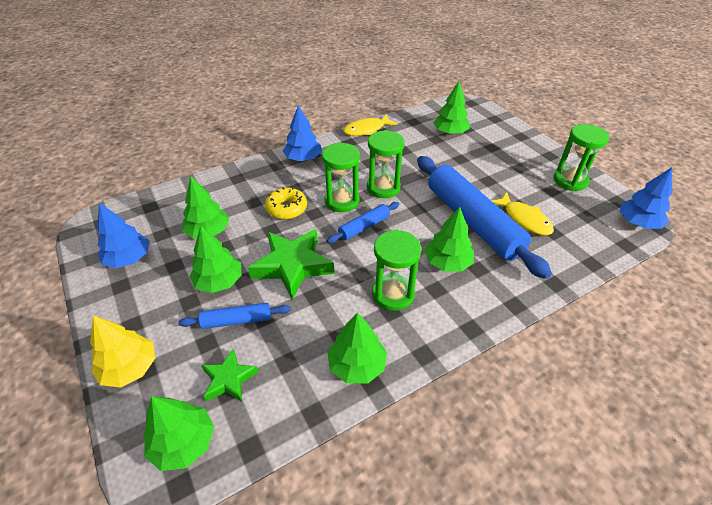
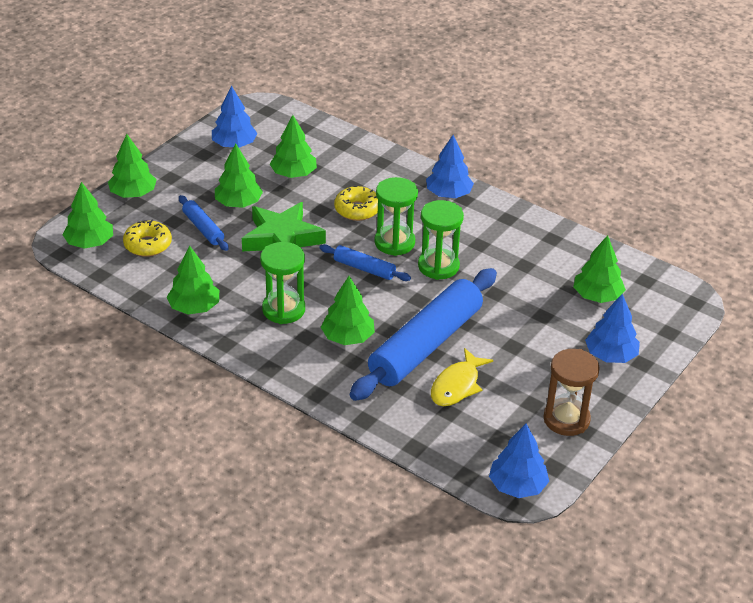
camera: 65 degrees right, 5 degrees down
yellow tree [90,316,155,388] -> green tree [108,134,157,198]
green star [201,349,259,402] -> yellow donut [123,220,172,257]
yellow fish [343,114,398,136] -> none
green hourglass [554,124,609,191] -> brown hourglass [543,349,600,436]
none -> blue tree [585,294,640,363]

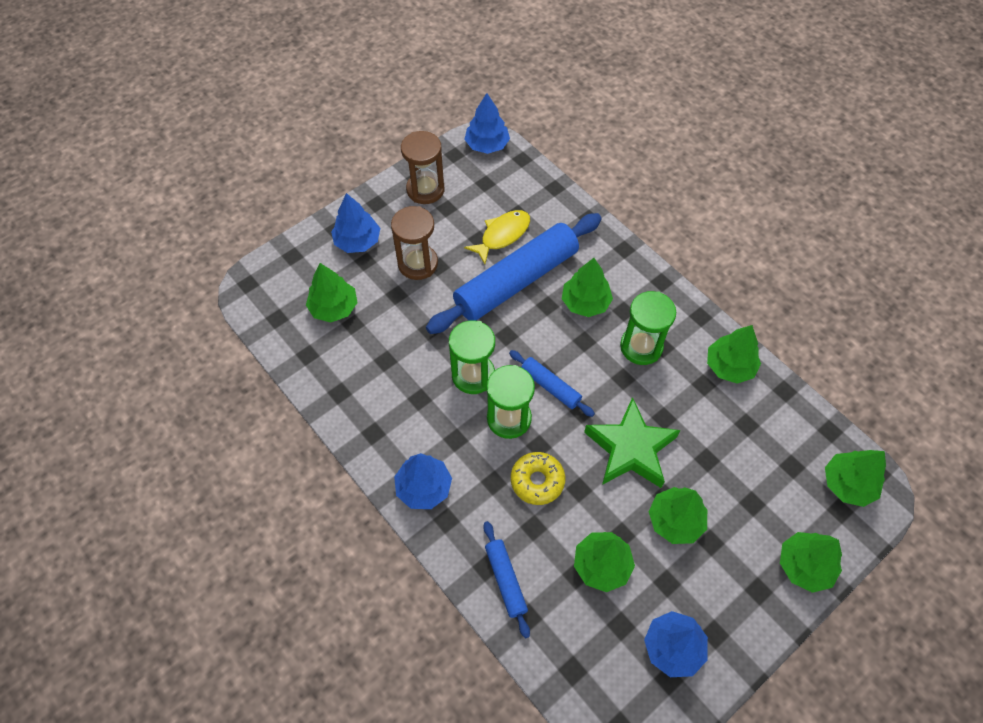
camera: 165 degrees left, 20 degrees up
yellow donut [123,220,172,257] -> none
blue rolling pin [179,195,229,251] -> blue rolling pin moved to [483,521,530,638]
none -> brown hourglass [391,206,438,280]

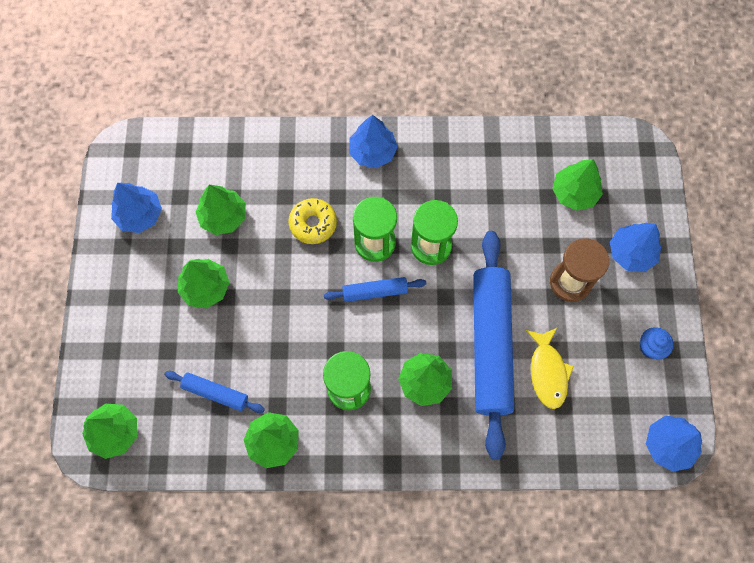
camera: 130 degrees right, 10 degrees up
brown hourglass [401,131,445,204] -> blue cupcake [640,327,673,359]
blue rolling pin [483,521,530,638] -> blue rolling pin moved to [164,371,265,413]
green star [584,397,680,488] -> none
green tree [780,532,842,593] -> none

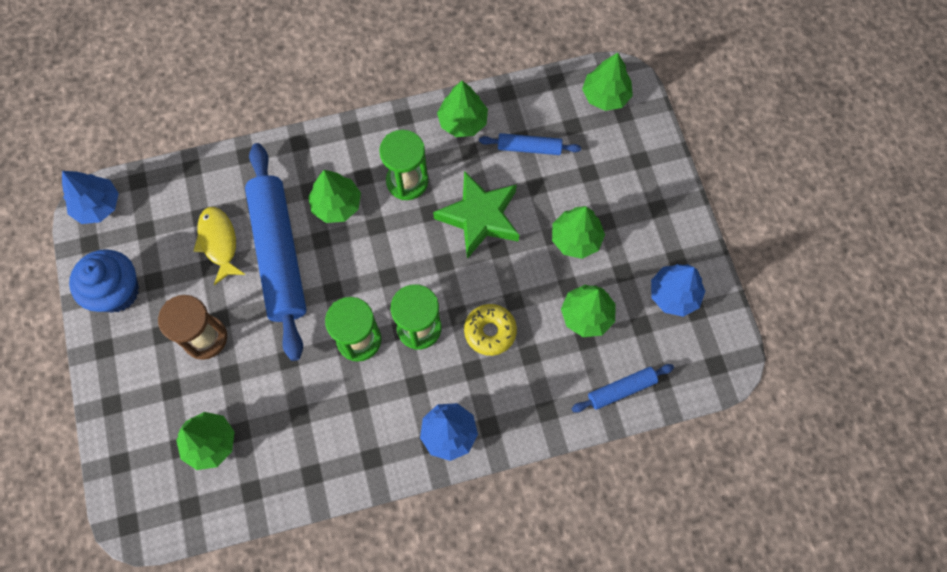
camera: 165 degrees right, 0 degrees up
blue rolling pin [324,277,426,302] -> blue rolling pin moved to [571,364,674,412]
blue tree [610,223,661,272] -> none
blue cupcake [640,327,673,359] -> blue cupcake [69,249,139,313], size x1.90
none -> green star [433,171,519,259]

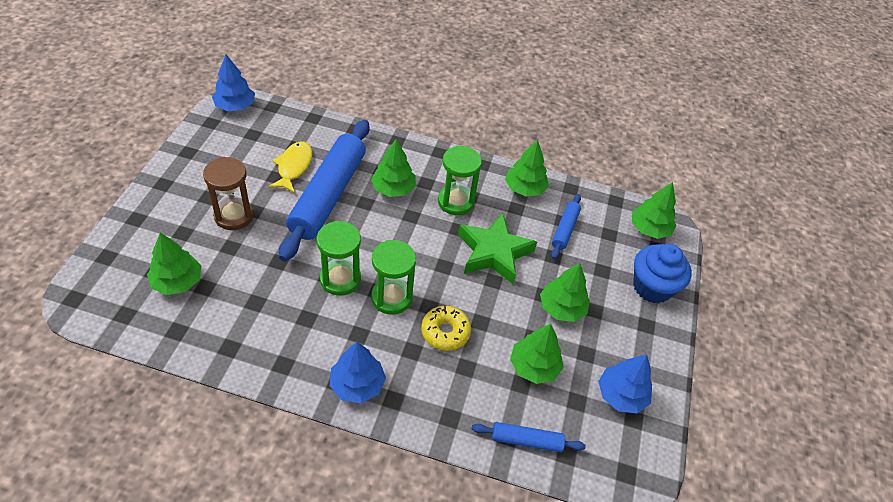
camera: 25 degrees right, 20 degrees down
blue cupcake [69,249,139,313] -> blue cupcake moved to [633,244,692,303]
blue rolling pin [479,133,581,155] -> blue rolling pin turned 75 degrees clockwise [551,194,581,259]

